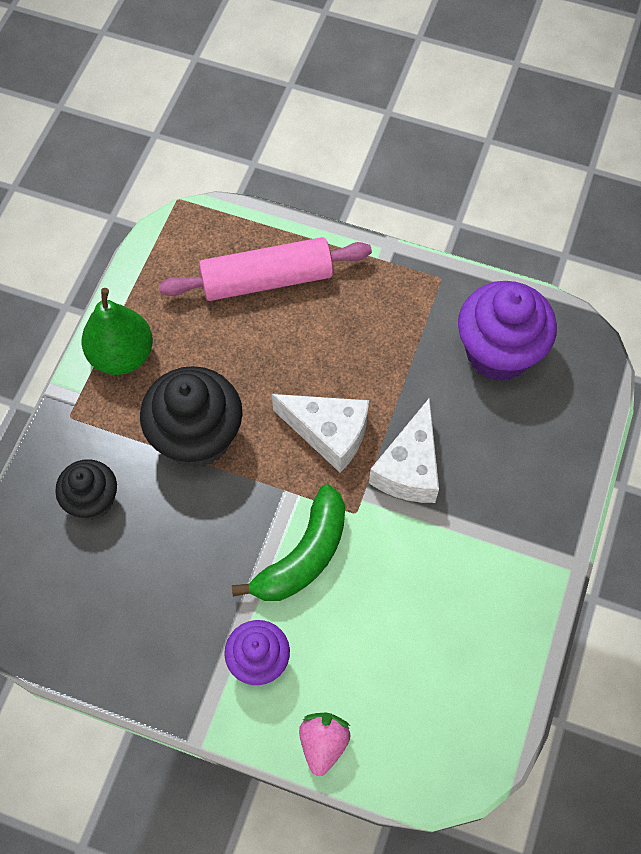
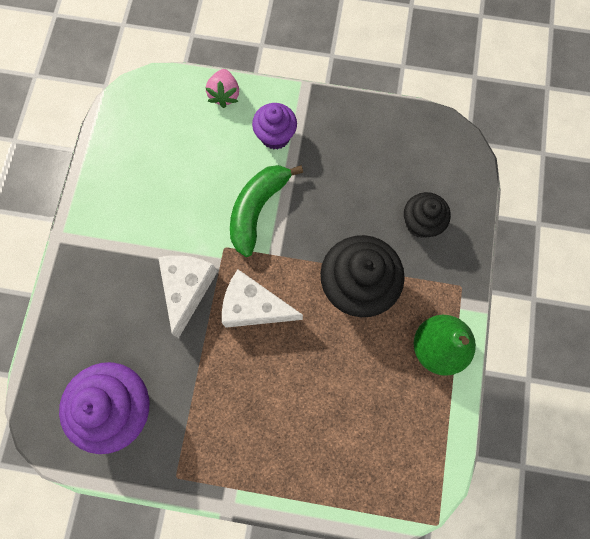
camera: 170 degrees right, 10 degrees up
pink rolling pin [159,237,372,301] -> none

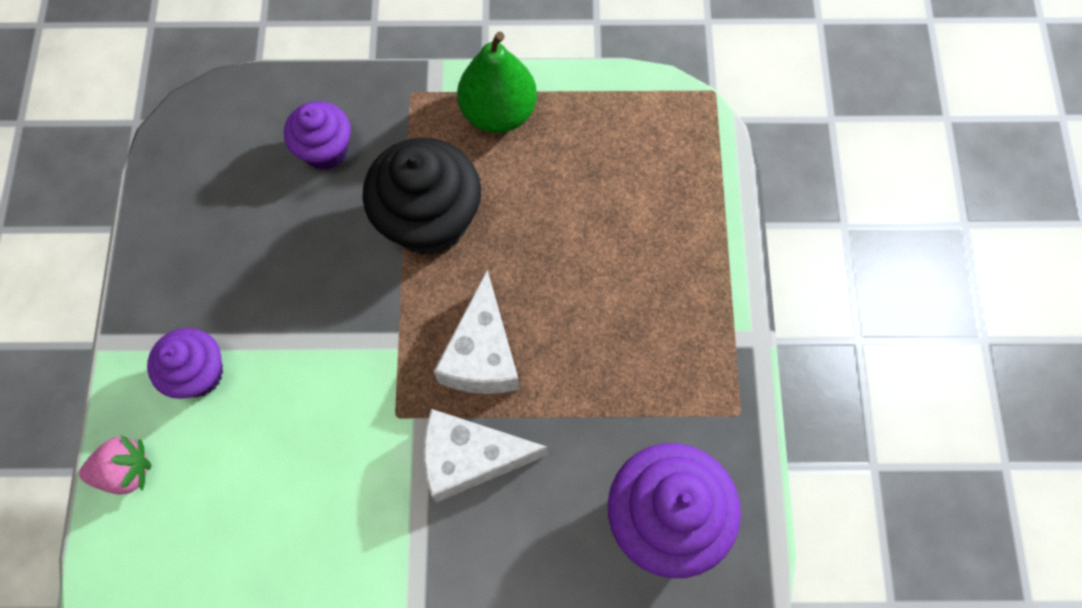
camera: 100 degrees left, 5 degrees down
green banana [230,165,303,257] -> none
black cupcake [404,192,451,238] -> purple cupcake [284,101,351,170]

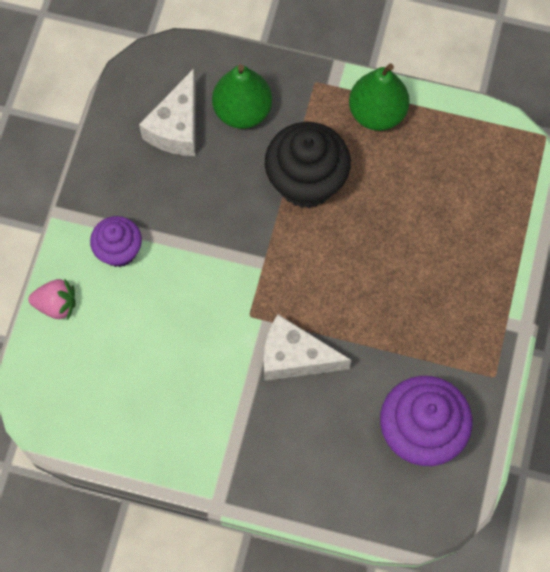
camera: 15 degrees right, 0 degrees up
purple cupcake [284,101,351,170] -> green pear [212,64,272,129]
white cheese [433,270,519,394] -> white cheese moved to [139,69,196,156]

